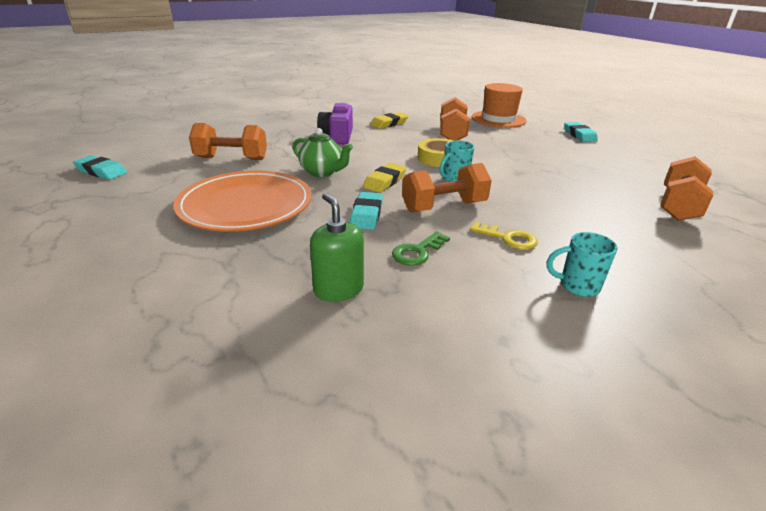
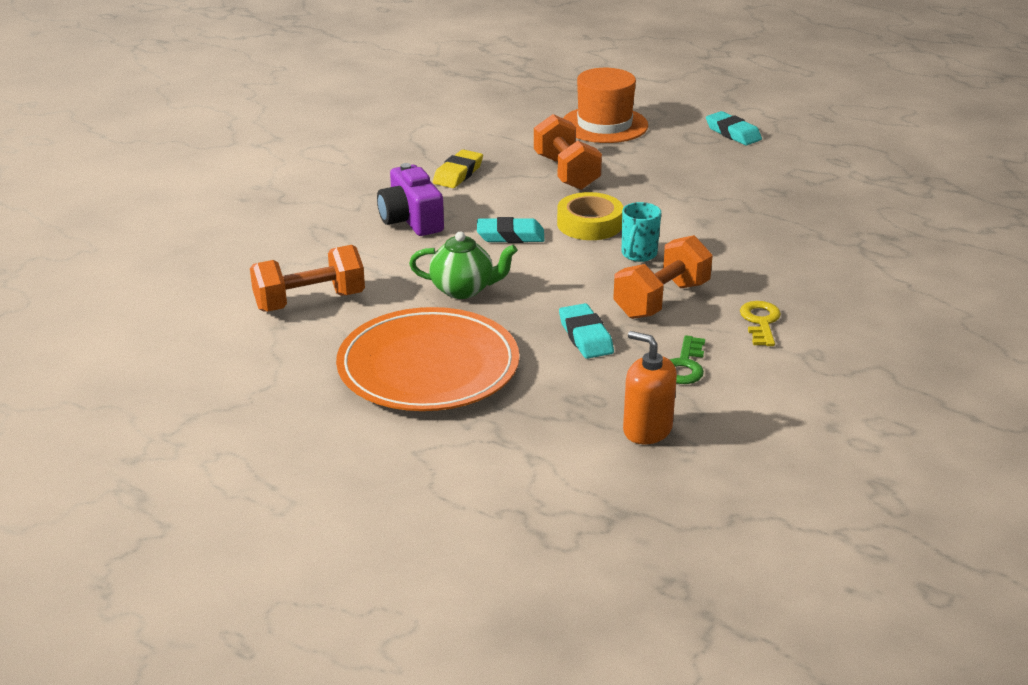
camera: 25 degrees left, 0 degrees up
turquoise eraser [73,155,127,180] -> turquoise eraser moved to [477,217,545,243]
green soap dispenser [310,193,364,302] -> orange soap dispenser [623,331,677,444]
yellow eraser [363,163,406,193] -> none
yellow key [470,221,538,250] -> yellow key turned 90 degrees counterclockwise [740,301,781,346]
turquoise mug [547,232,617,297] -> none
orange dumbbell [661,156,713,221] -> none

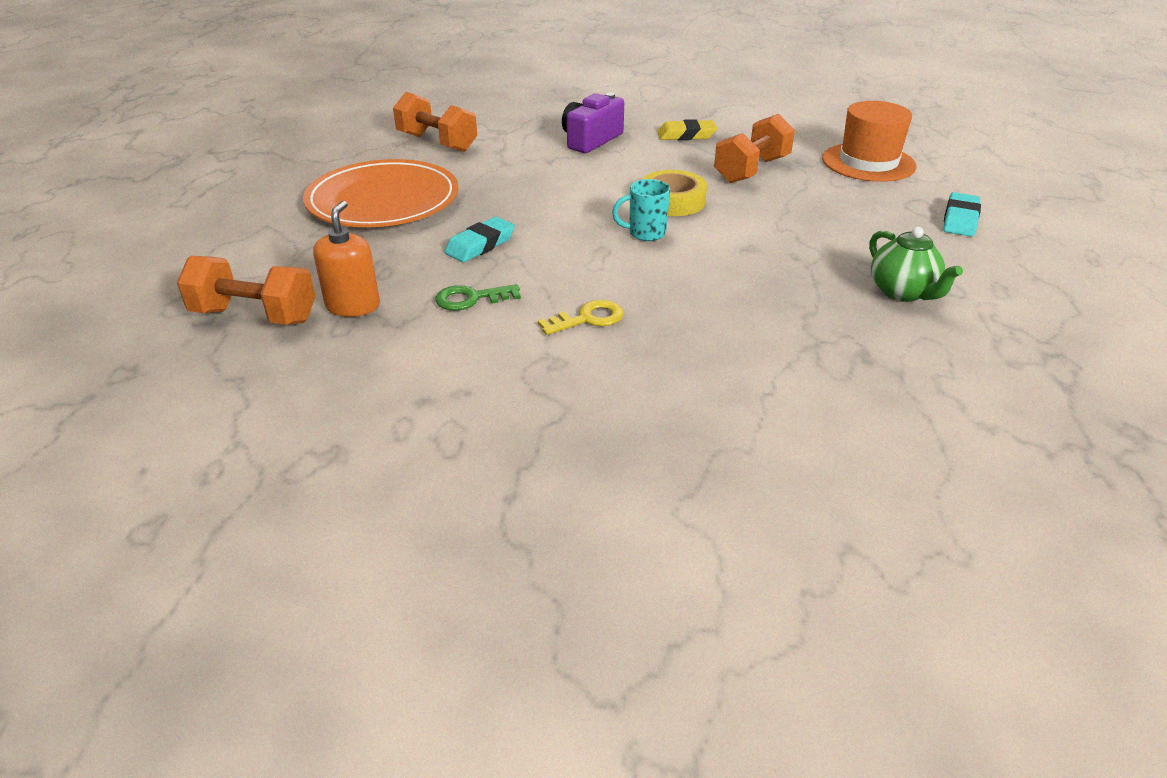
camera: 60 degrees right, 5 degrees up
green teapot [409,232,517,299] -> green teapot moved to [869,227,963,302]
turquoise eraser [477,217,545,243] -> none
orange dumbbell [613,235,713,319] -> orange dumbbell moved to [177,256,316,325]

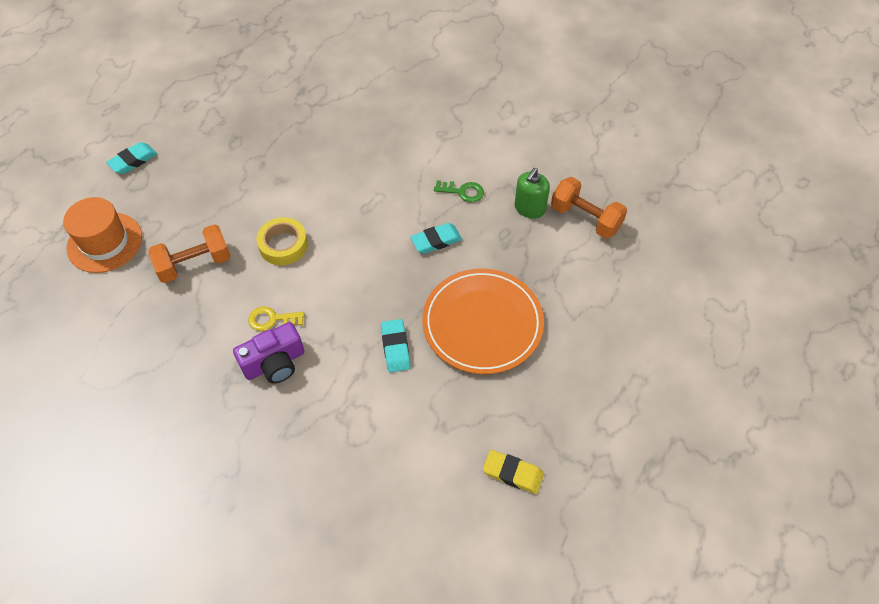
camera: 155 degrees left, 20 degrees up
orange soap dispenser [313,201,380,317] -> green soap dispenser [515,168,550,219]
orange dumbbell [393,92,477,152] -> none
yellow key [538,300,624,335] -> yellow key moved to [248,306,304,331]
turquoise mug [612,179,670,241] -> none
yellow eraser [658,119,717,140] -> yellow eraser moved to [483,450,544,494]
green teapot [869,227,963,302] -> none
none -> turquoise eraser [381,319,411,373]

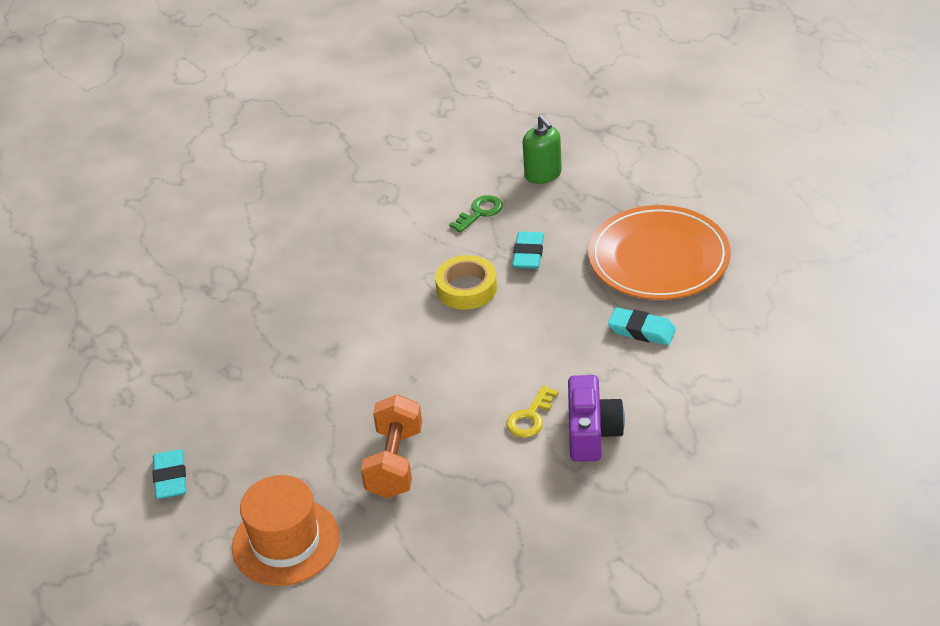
camera: 55 degrees left, 15 degrees down
yellow tape [256,217,308,265] -> yellow tape moved to [435,255,497,310]
yellow eraser [483,450,544,494] -> none
orange dumbbell [551,177,627,239] -> none

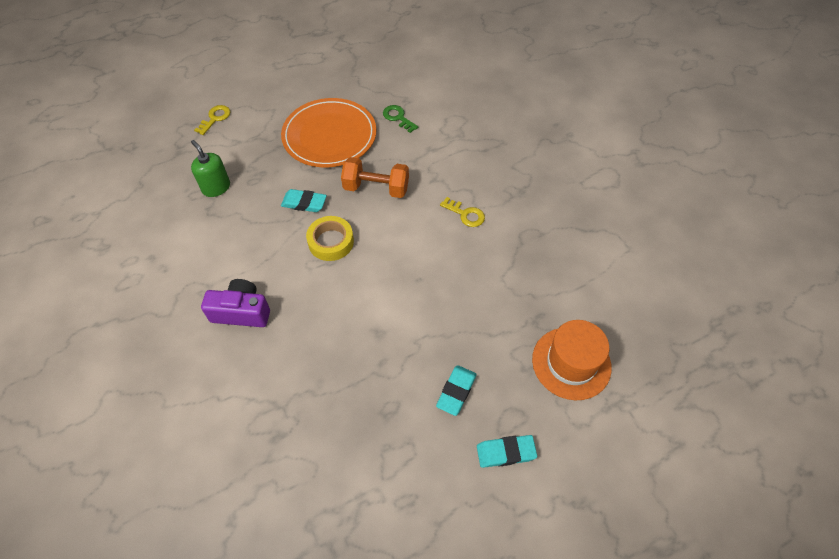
camera: 90 degrees left, 15 degrees up
orange dumbbell [361,394,422,498] -> orange dumbbell moved to [341,157,409,198]
green key [449,195,503,233] -> green key moved to [383,105,418,133]
green soap dispenser [522,115,562,184] -> green soap dispenser turned 105 degrees counterclockwise [191,140,230,197]
purple camera [568,375,625,462] -> purple camera moved to [201,279,270,327]
turquoise eraser [608,307,676,345] -> turquoise eraser moved to [436,365,477,416]
none -> yellow key [194,105,230,135]

